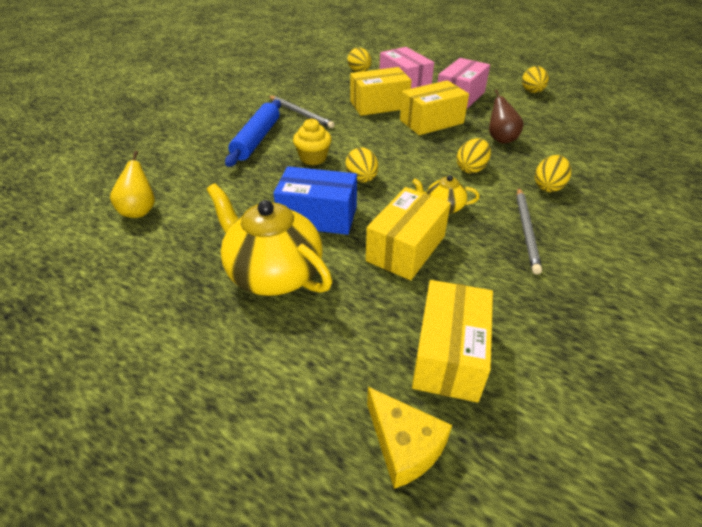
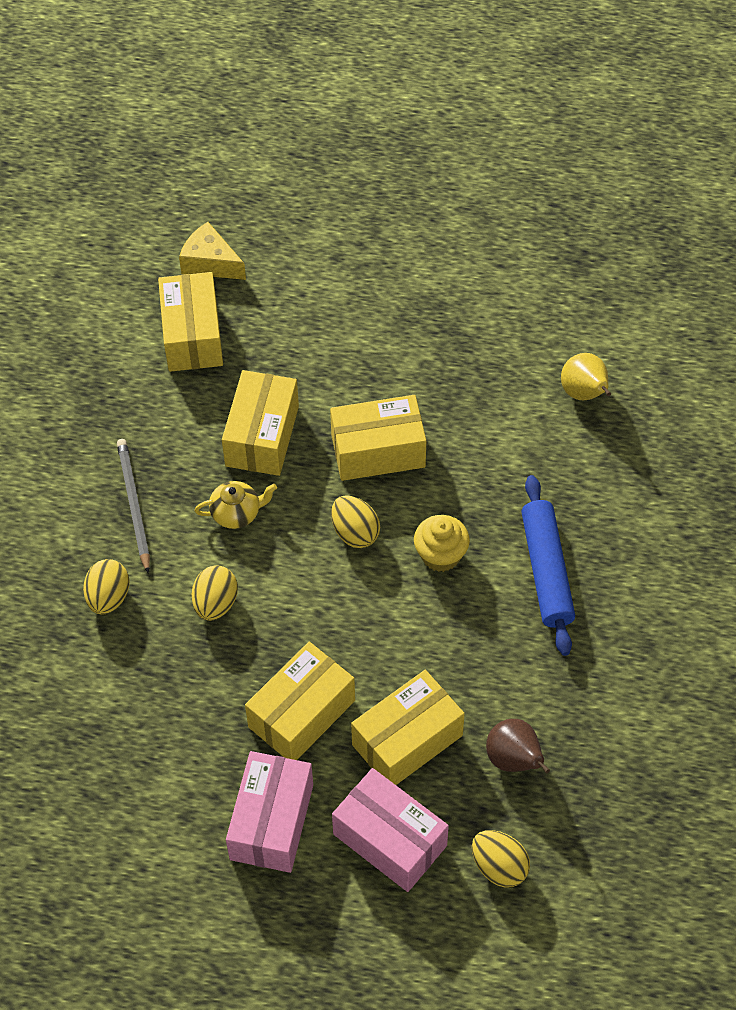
camera: 160 degrees right, 15 degrees up
yellow teapot [206,183,332,296] -> none
grey pencil [268,96,335,128] -> none
blue box [273,166,357,235] -> yellow box [330,395,426,481]
brown pear [489,89,523,144] -> brown pear moved to [486,719,550,773]
yellow egg [522,66,549,93] -> none

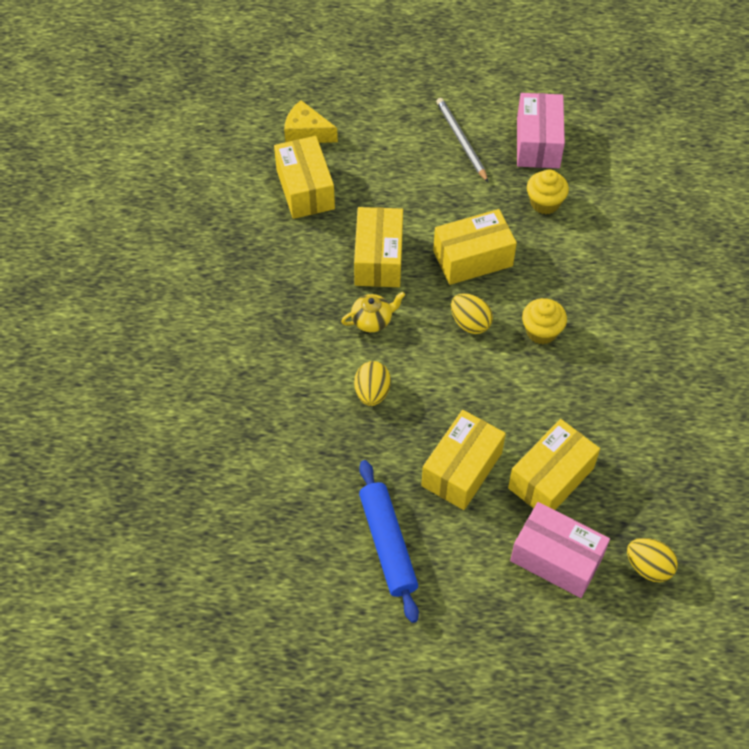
camera: 10 degrees left, 0 degrees up
yellow egg [83,559,129,615] -> none
grey pencil [117,439,150,573] -> grey pencil moved to [436,98,488,182]
pink box [226,751,313,873] -> pink box moved to [517,93,565,168]
brown pear [486,719,550,773] -> none
blue rolling pin [521,475,575,656] -> blue rolling pin moved to [359,460,419,623]
yellow pear [561,353,611,400] -> none
none -> yellow cupcake [527,169,569,214]

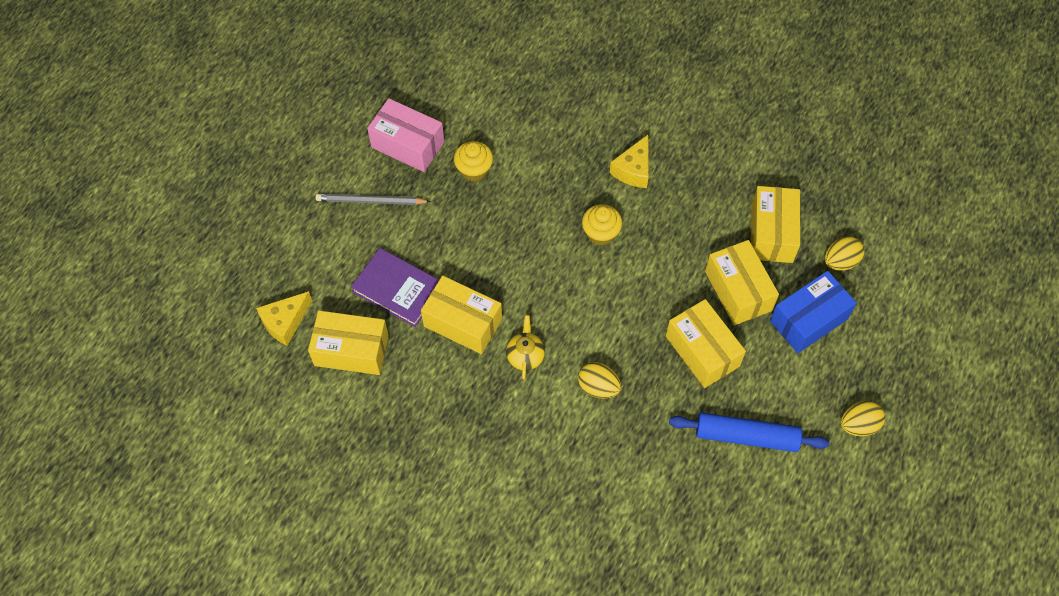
camera: 65 degrees left, 5 degrees up
yellow box [433,209,517,285] -> yellow box moved to [751,186,800,263]
yellow egg [451,293,493,334] -> yellow egg moved to [841,401,885,436]
pink box [510,502,610,598] -> blue box [770,271,857,353]
none -> purple book [351,248,439,327]
none -> yellow cheese [610,135,649,188]

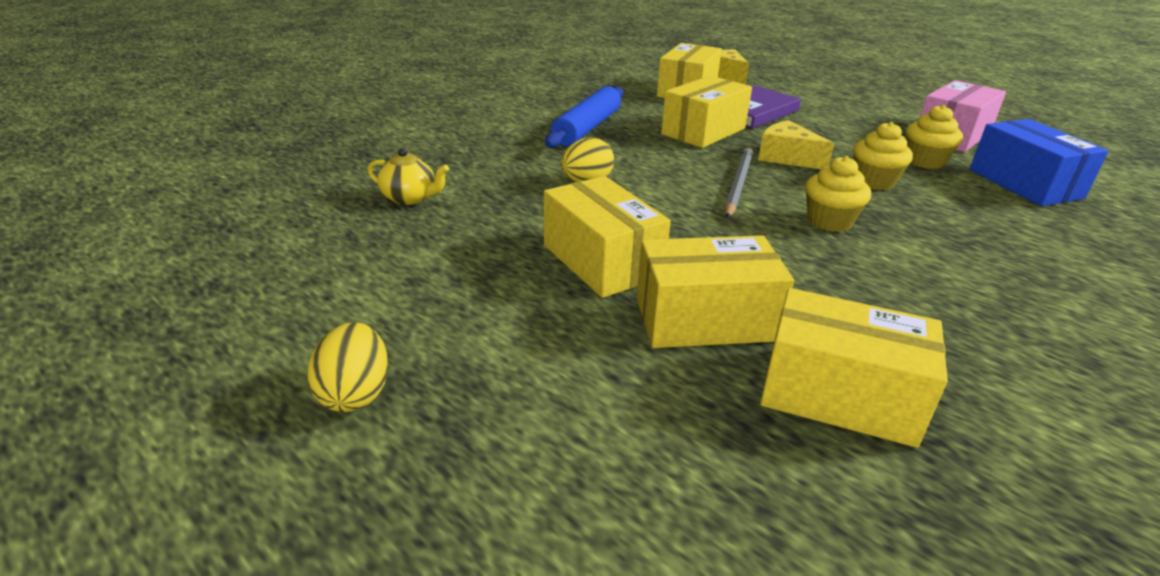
camera: 105 degrees right, 30 degrees down
grey pencil [315,194,431,205] -> grey pencil moved to [725,148,753,218]
yellow teapot [506,315,545,380] -> yellow teapot moved to [368,148,449,205]
yellow cheese [610,135,649,188] -> yellow cheese moved to [758,120,834,169]
yellow box [666,299,746,388] -> yellow box turned 75 degrees clockwise [544,176,671,298]
blue rolling pin [669,413,829,452] -> blue rolling pin moved to [545,86,623,148]
blue box [770,271,857,353] -> blue box moved to [969,119,1109,206]
yellow egg [824,236,864,271] -> none
none -> yellow cupcake [853,122,913,190]

